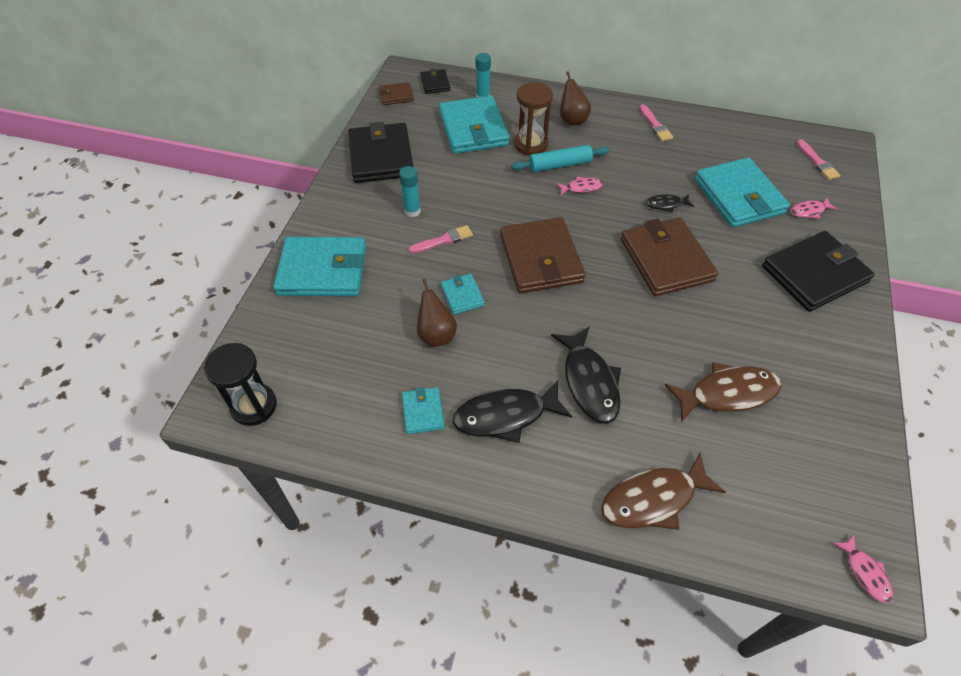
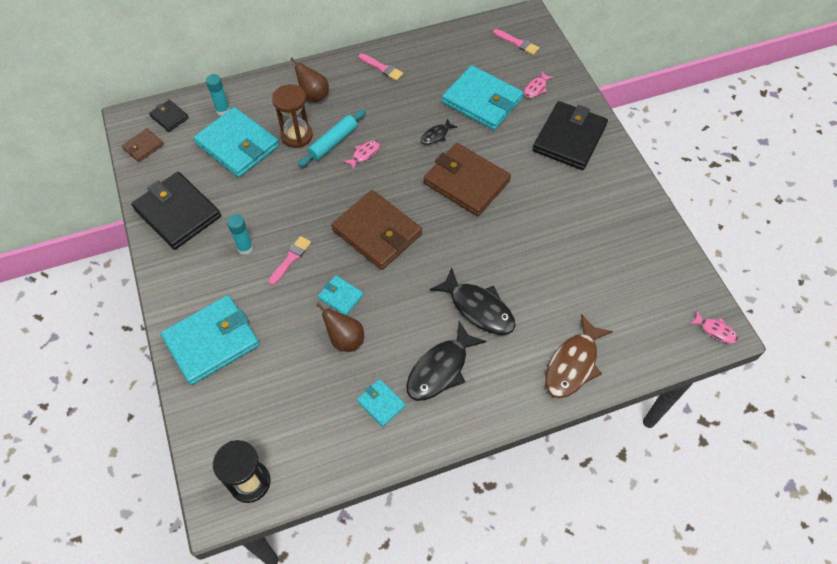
camera: 35 degrees left, 5 degrees up
brown fish [665,362,782,422] -> none

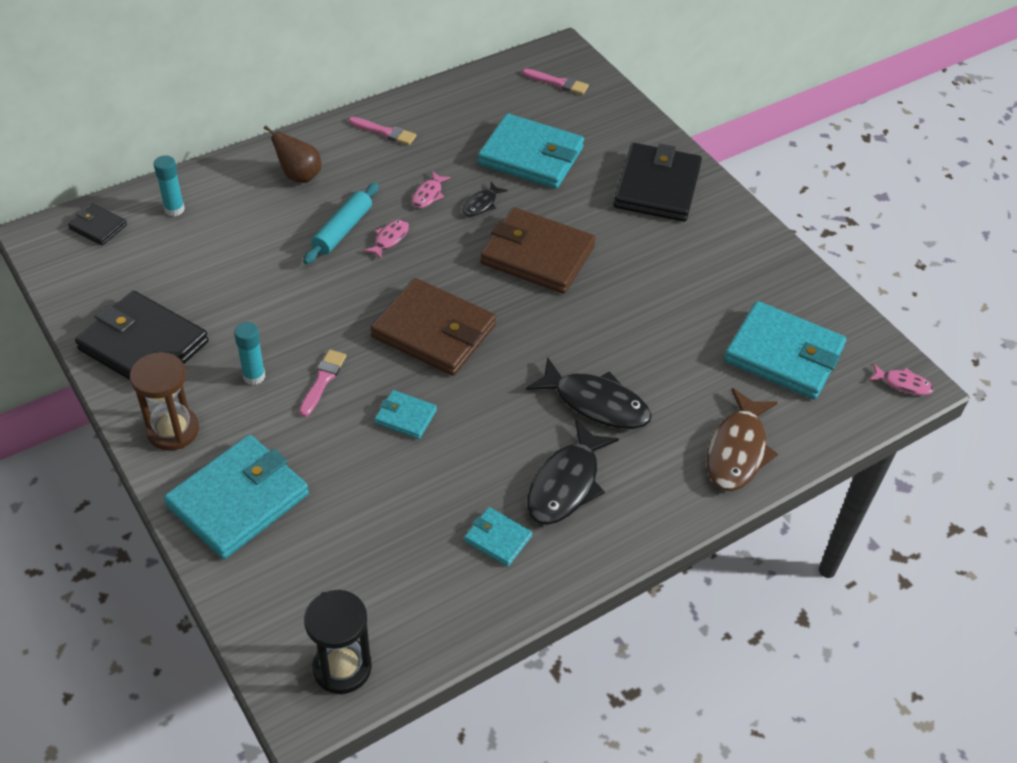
camera: 15 degrees left, 10 degrees down
brown wallet [122,128,164,162] -> none
turquoise wallet [194,107,279,177] -> turquoise wallet moved to [724,301,846,400]
brown hourglass [272,84,313,148] -> brown hourglass moved to [130,352,199,451]
brown pear [316,303,364,352] -> none
pink fish [524,71,554,98] -> pink fish moved to [412,171,451,208]

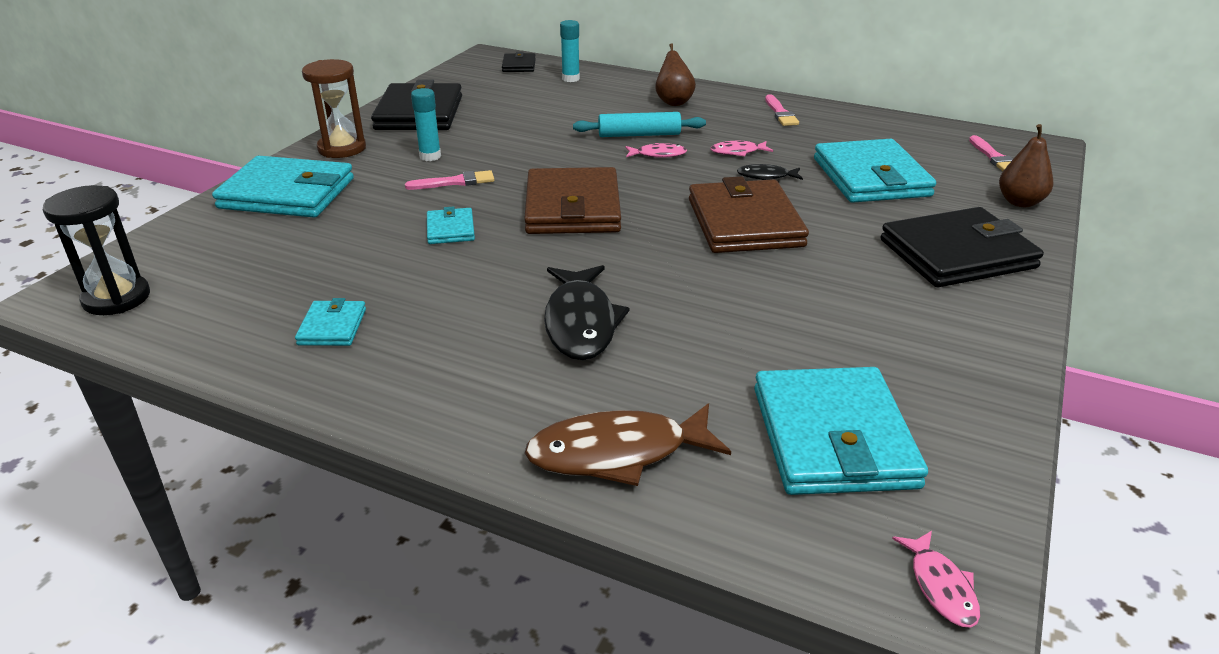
camera: 60 degrees right, 15 degrees down
black fish [527,420,619,525] -> none
none -> brown pear [999,124,1053,207]

